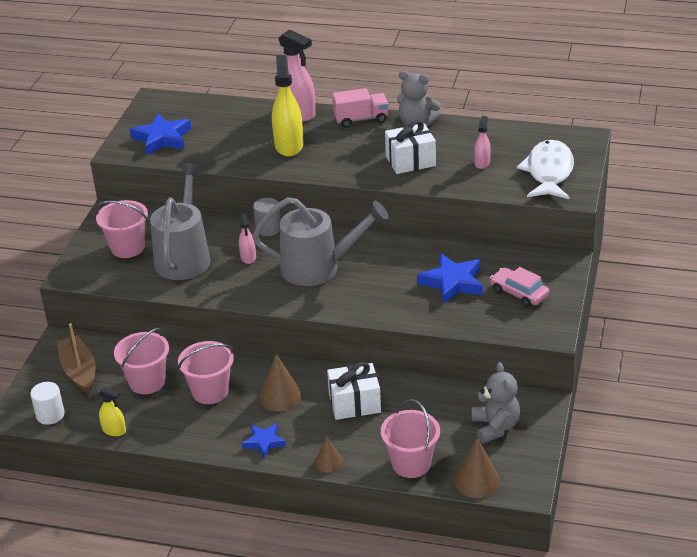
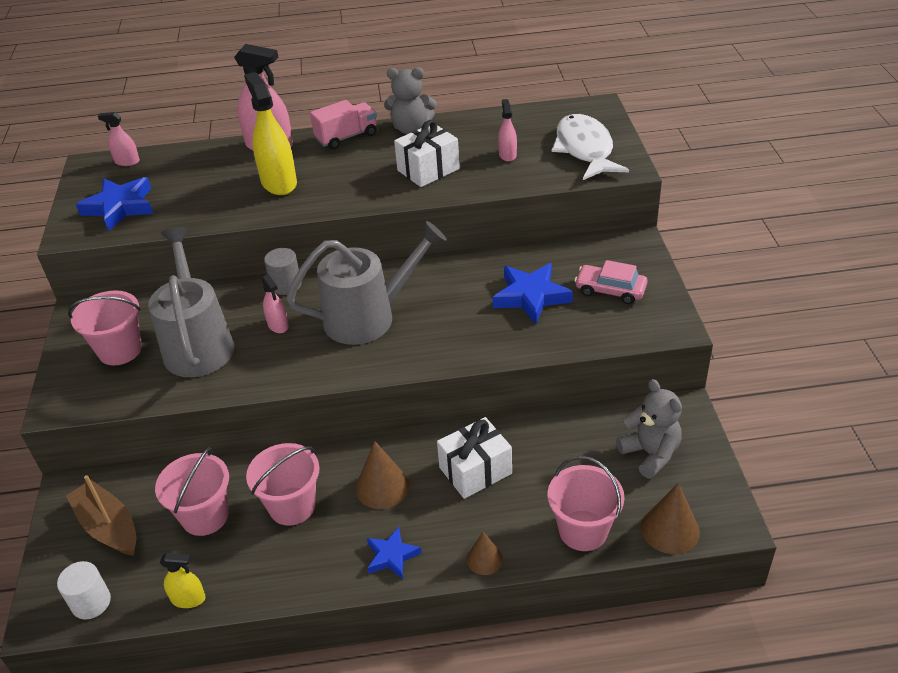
camera: 20 degrees left, 5 degrees up
none -> pink spray bottle [98,112,140,166]

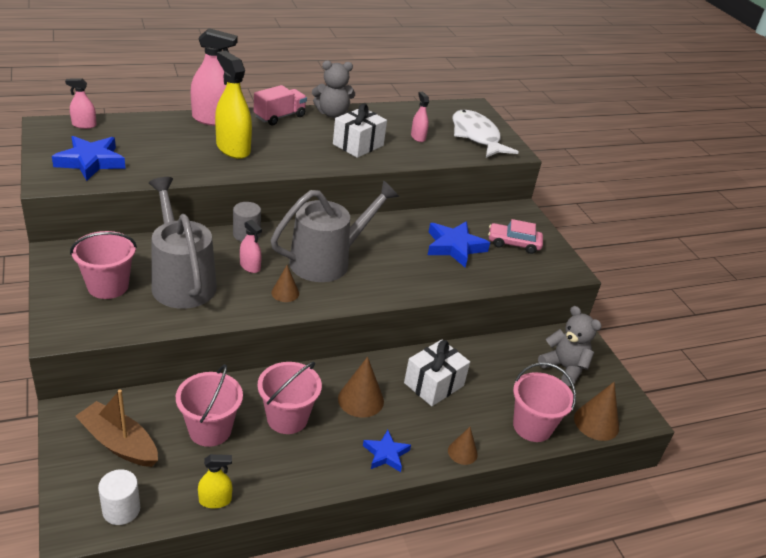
camera: 20 degrees left, 5 degrees down
none -> brown cone [271,265,299,302]

